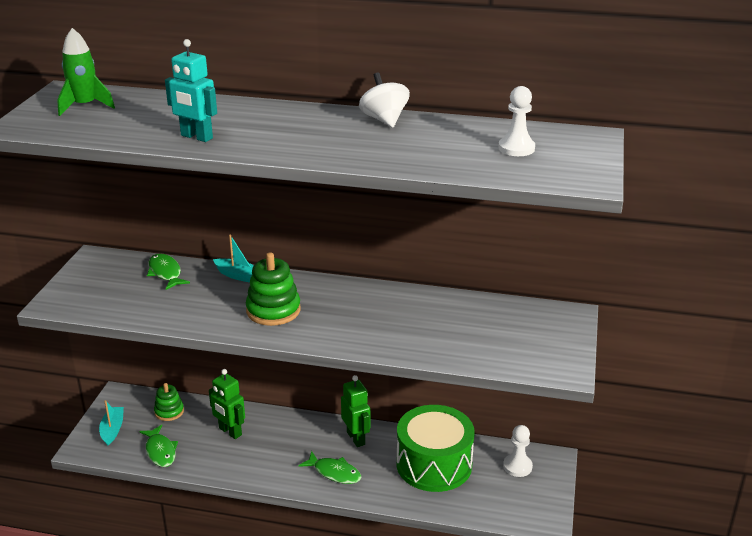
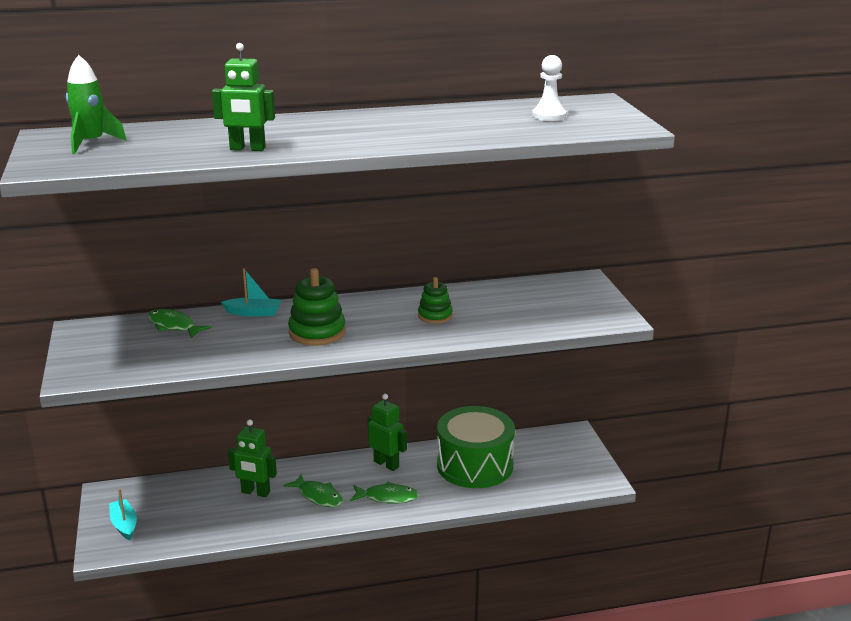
camera: 25 degrees left, 5 degrees down
green fish [139,425,178,467] -> green fish moved to [283,474,343,507]
green stacking toy [154,383,184,421] -> green stacking toy moved to [418,277,453,324]
turquoise robot [165,39,217,142] -> green robot [212,43,275,151]
white spinning top [359,73,410,128] -> none
white pawn [503,425,533,477] -> none

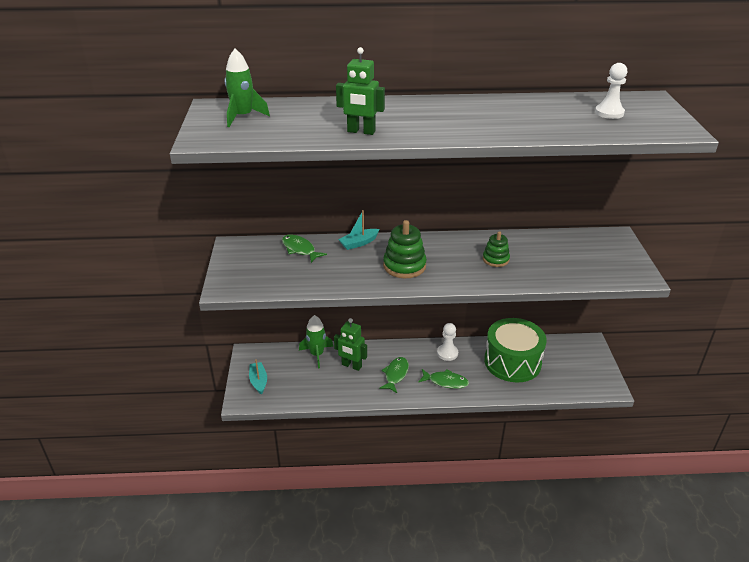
camera: 10 degrees right, 10 degrees up
turquoise boat [221,268,281,317] -> turquoise boat turned 135 degrees clockwise [338,210,380,250]
green fish [283,474,343,507] -> green fish turned 120 degrees counterclockwise [379,357,409,393]
green robot [368,394,407,471] -> white pawn [437,323,458,361]
none -> green rocket [299,315,333,369]

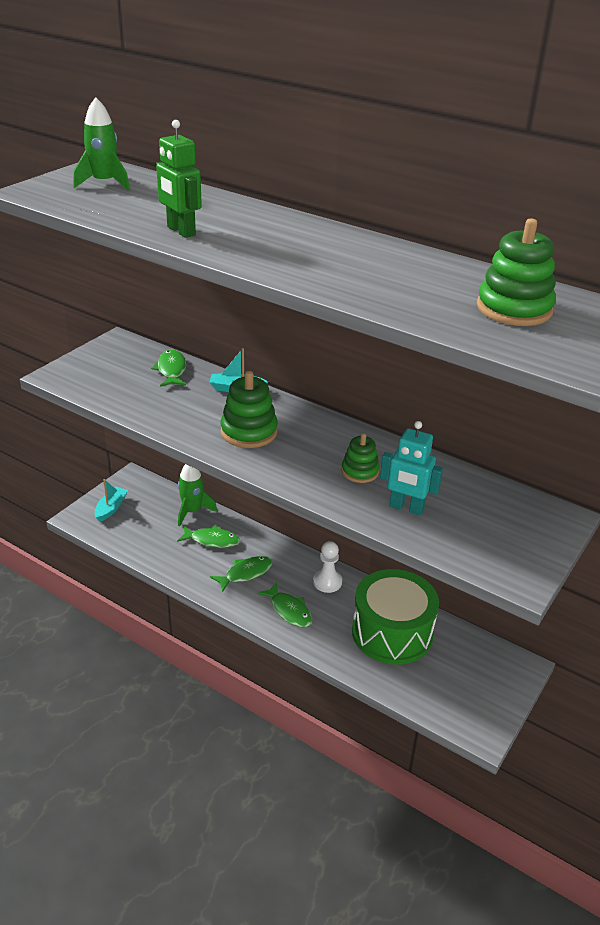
camera: 35 degrees right, 0 degrees up
green robot [334,318,367,371] -> green fish [177,525,240,548]
white pawn [595,63,627,119] -> green stacking toy [477,218,556,326]
none -> turquoise robot [380,421,443,515]

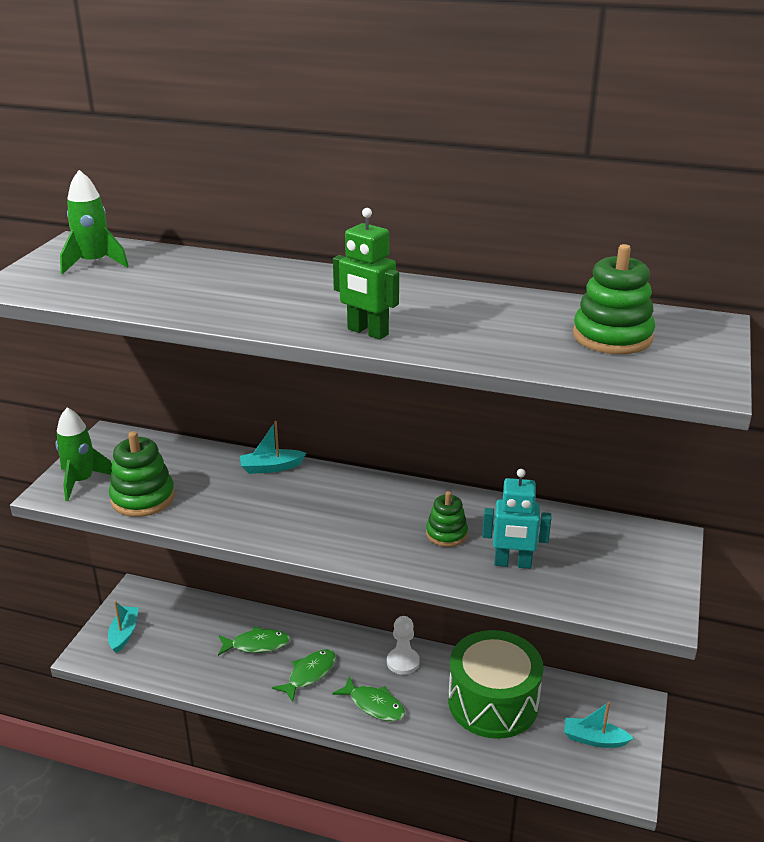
camera: 15 degrees left, 5 degrees down
green fish [151,350,186,387] -> none
green robot [156,120,202,238] -> green robot moved to [333,208,399,340]
green rocket [178,464,217,526] -> green rocket moved to [55,407,112,501]
green stacking toy [221,371,278,448] -> green stacking toy moved to [109,431,175,517]
none -> turquoise boat [564,702,633,748]

